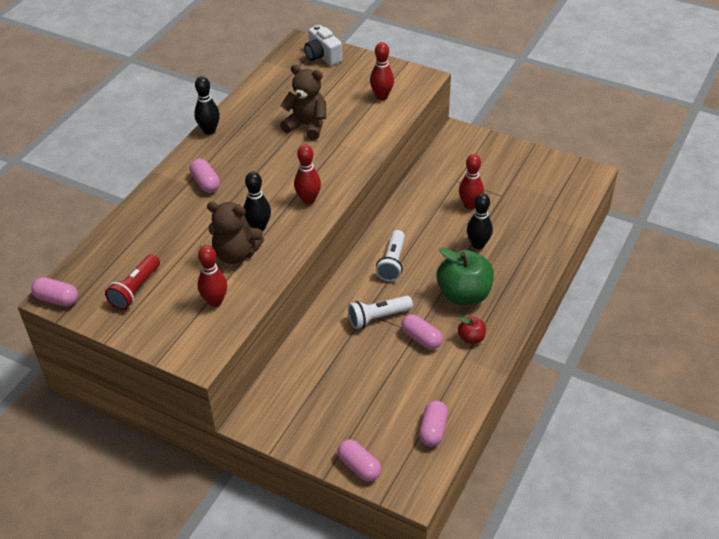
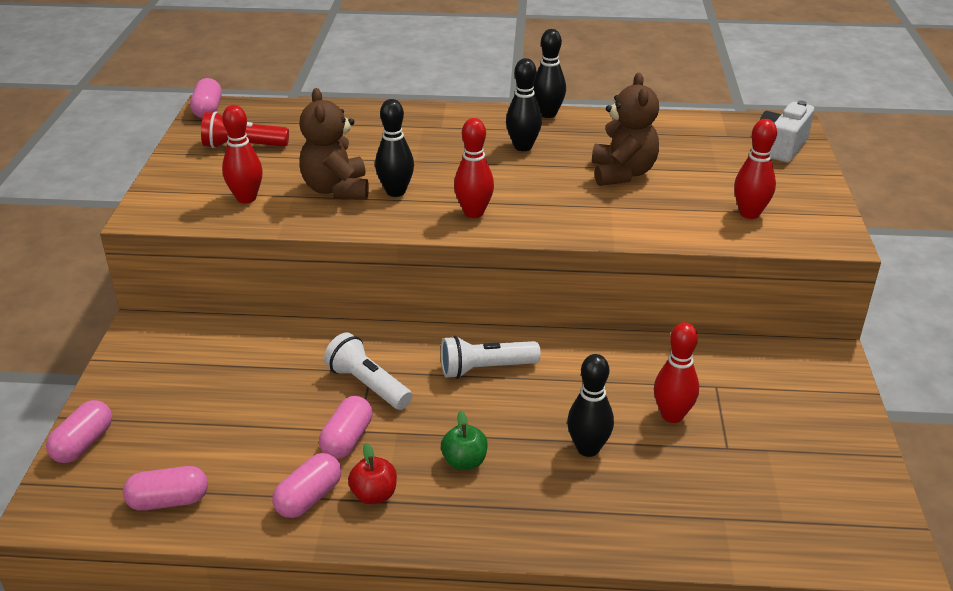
camera: 65 degrees right, 10 degrees down
pink capsule [190,159,220,193] -> pink capsule moved to [272,453,341,518]
green apple [437,247,494,305] -> green apple [441,411,488,470], size x0.48
none -> black bowling pin [506,58,542,151]

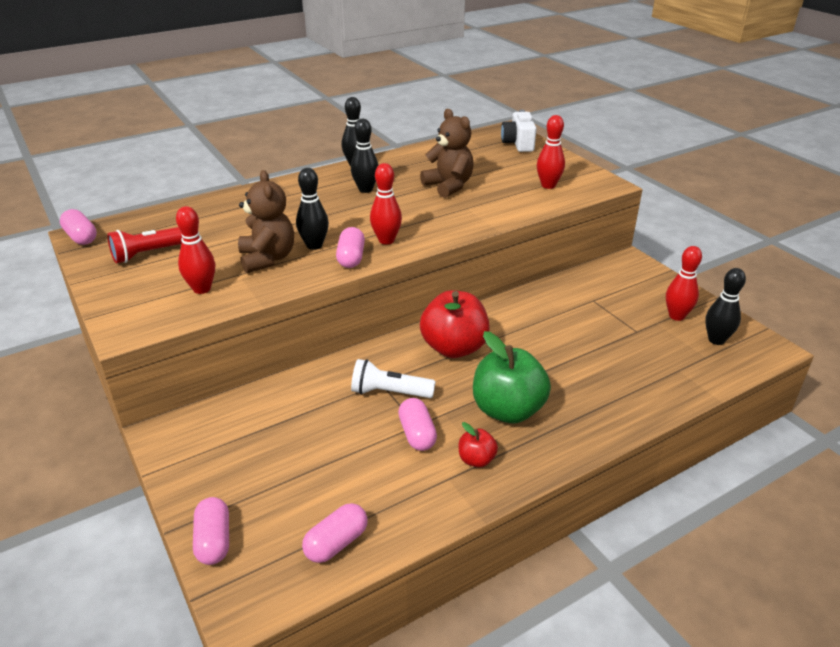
camera: 35 degrees left, 0 degrees up
pink capsule [272,453,341,518] -> pink capsule moved to [336,227,365,268]
brown teddy bear [299,88,369,200] -> brown teddy bear turned 150 degrees counterclockwise [238,170,294,273]
white flashlight [441,336,541,379] -> red apple [420,290,490,358]
green apple [441,411,488,470] -> green apple [473,331,551,423], size x2.09
black bowling pin [567,354,614,457] -> black bowling pin moved to [705,268,746,345]
red bowling pin [654,322,699,423] -> red bowling pin moved to [666,246,702,321]

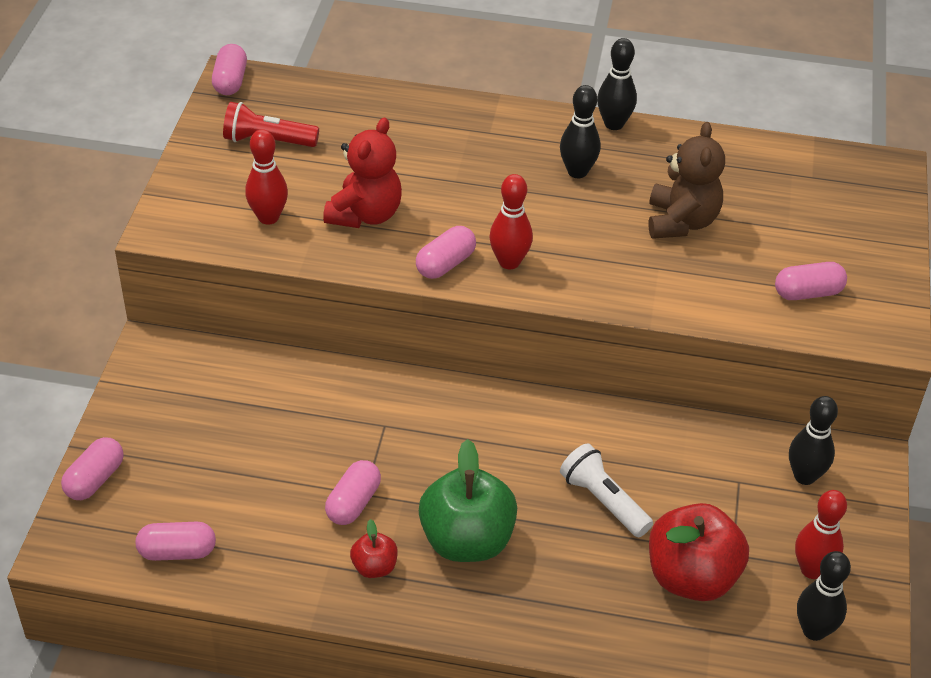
camera: 40 degrees right, 10 degrees up
brown teddy bear [238,170,294,273] -> red teddy bear [323,117,402,228]
black bowling pin [296,168,329,250] -> black bowling pin moved to [789,396,838,485]
white flashlight [351,359,436,398] -> white flashlight moved to [560,443,653,537]
red apple [420,290,490,358] -> red apple moved to [649,503,749,601]
white camera [501,110,536,152] -> none
red bowling pin [537,115,565,189] -> pink capsule [775,262,847,300]

